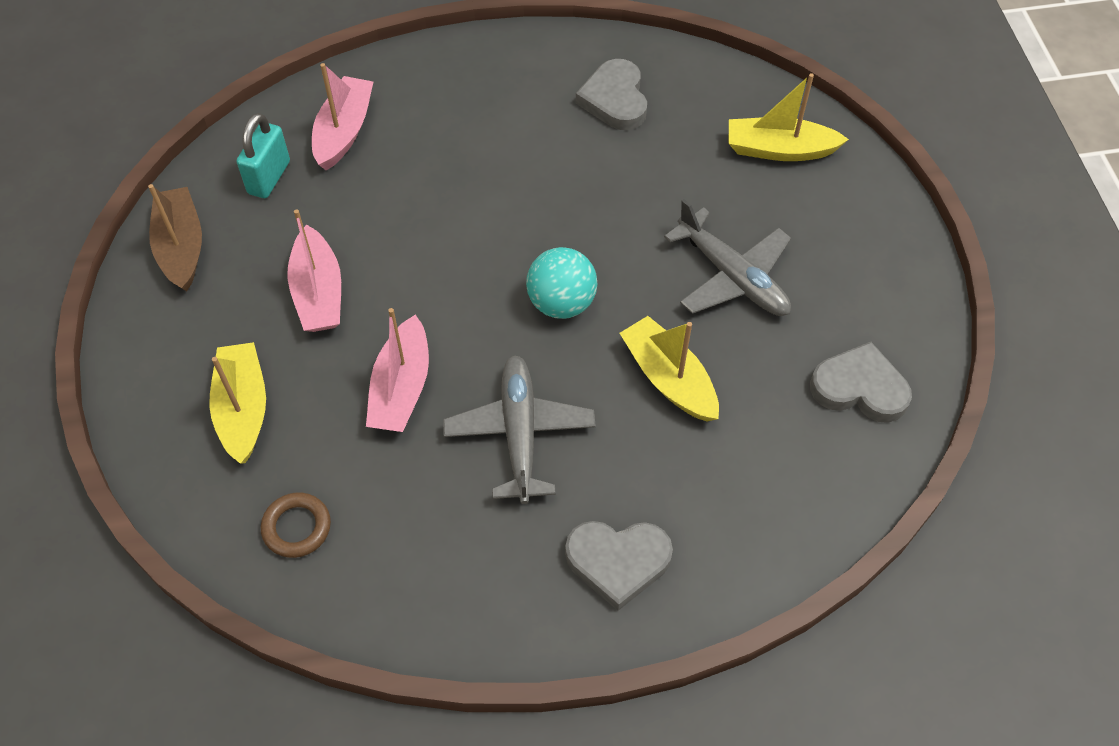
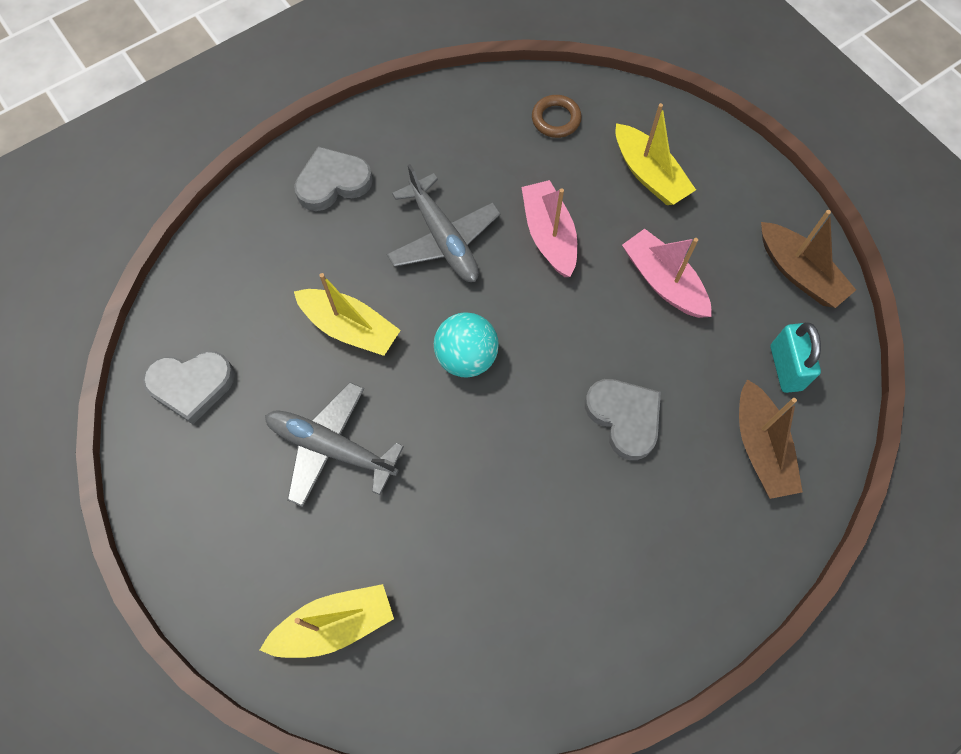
camera: 155 degrees right, 10 degrees up
pink boat [312,63,373,170] -> brown boat [739,379,803,499]
grey heart [576,59,647,130] -> grey heart moved to [585,379,661,460]

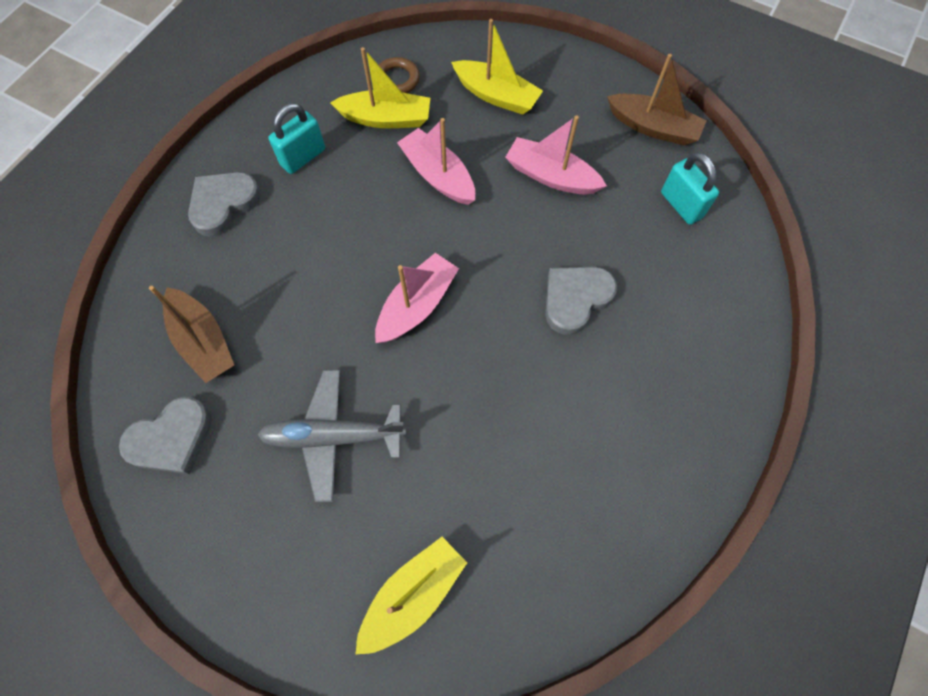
camera: 25 degrees left, 0 degrees up
yellow boat [294,273,401,356] -> yellow boat moved to [330,47,430,128]
grey plane [387,164,501,282] -> none
turquoise ball [434,312,499,377] -> pink boat [375,253,459,343]
grey heart [585,379,661,460] -> grey heart turned 75 degrees counterclockwise [545,267,617,335]
brown boat [739,379,803,499] -> brown boat moved to [149,286,234,383]
none -> turquoise padlock [269,103,325,174]

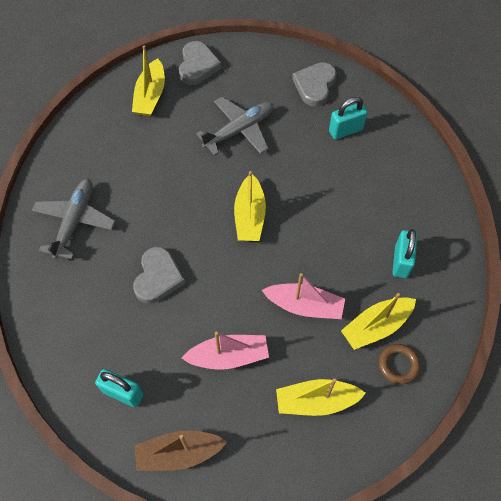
camera: 145 degrees right, 5 degrees down
brown boat [149,286,234,383] -> turquoise padlock [329,97,368,140]
grey heart [188,172,261,237] -> grey heart moved to [179,41,221,85]
pink boat [375,253,459,343] -> yellow boat [234,171,266,241]
none -> grey plane [32,179,115,260]

